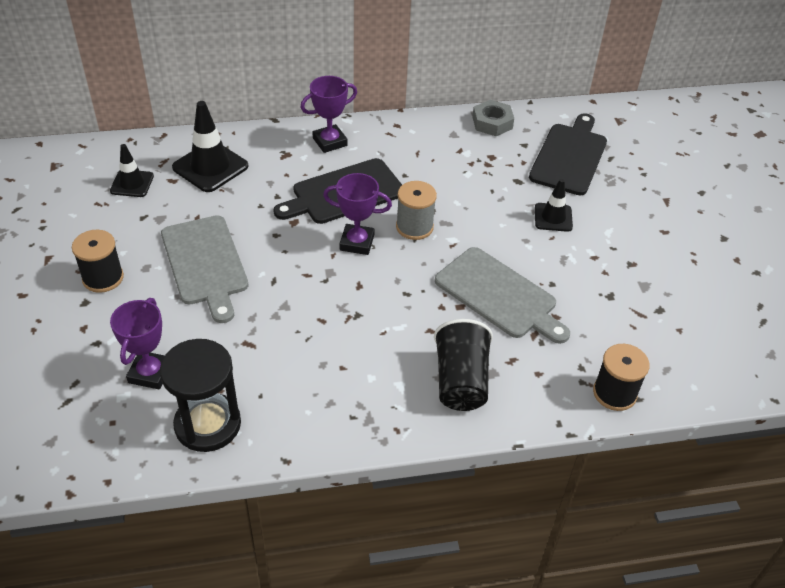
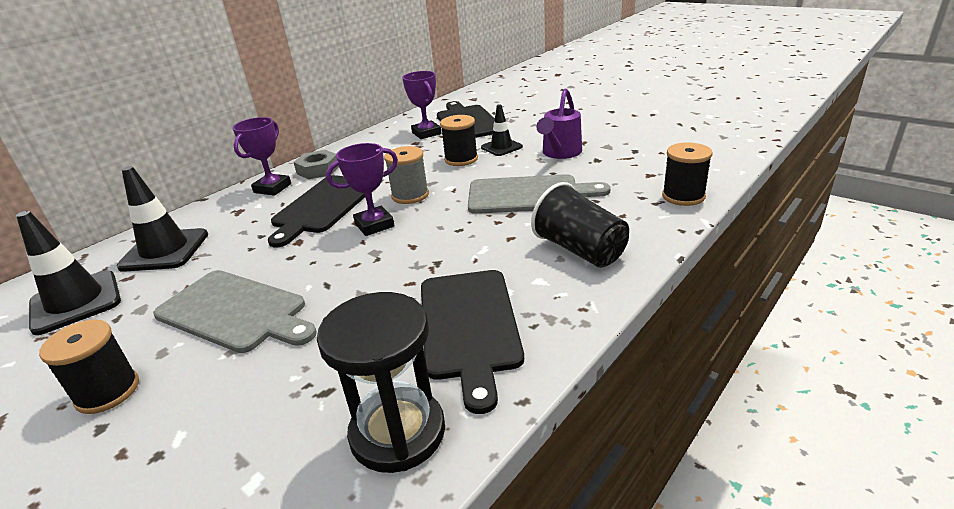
camera: 35 degrees left, 15 degrees down
black traffic cone [110,144,154,197] -> black traffic cone [16,211,121,335], size x1.64
purple trophy [110,298,165,389] -> purple trophy moved to [402,71,442,139]
grey nut [473,100,514,136] -> grey nut moved to [293,150,339,179]
none -> black cutting board [421,270,524,414]
none -> black spool [440,115,478,166]
none -> purple watering can [536,89,582,159]

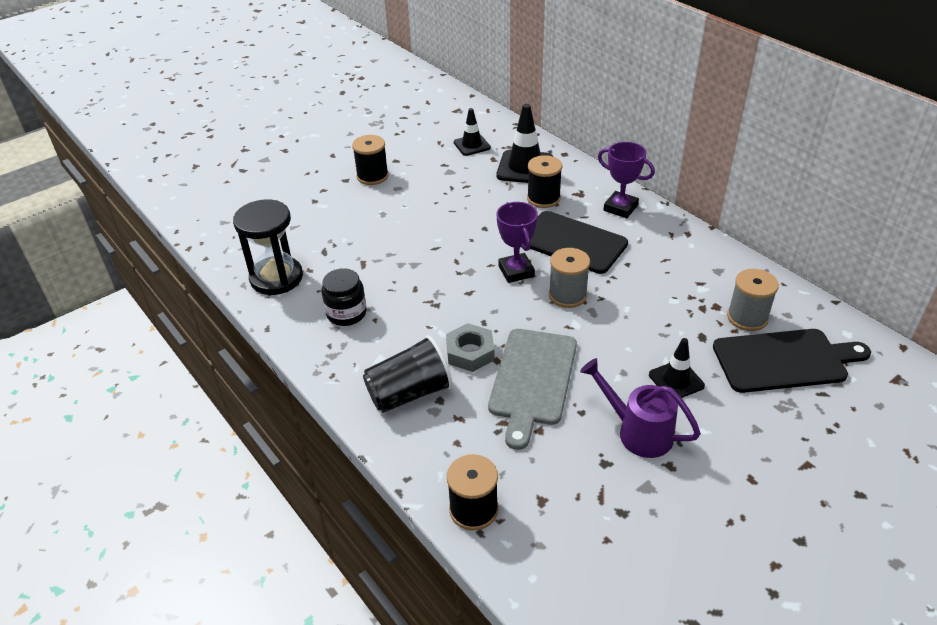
camera: 100 degrees right, 10 degrees up
black traffic cone [16,211,121,335] -> black traffic cone [453,108,491,156], size x0.61
grey cutting board [153,270,317,353] -> none
grey nut [293,150,339,179] -> grey nut moved to [446,323,495,372]
purple trophy [402,71,442,139] -> grey spool [727,269,779,331]
black cutting board [421,270,524,414] -> black jar [322,268,367,326]
black spool [440,115,478,166] -> black spool moved to [527,155,562,208]

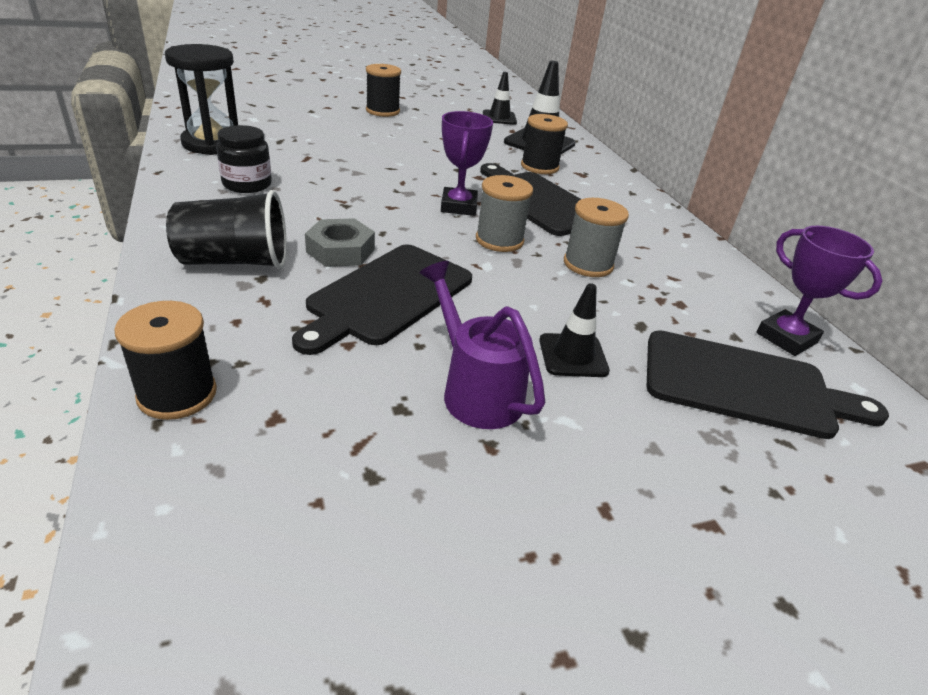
camera: 15 degrees right, 5 degrees down
grey cutting board [488,329,577,450] -> black cutting board [292,244,472,355]
purple trophy [598,142,655,218] -> purple trophy moved to [756,226,882,356]
grey spool [727,269,779,331] -> grey spool moved to [564,198,629,277]

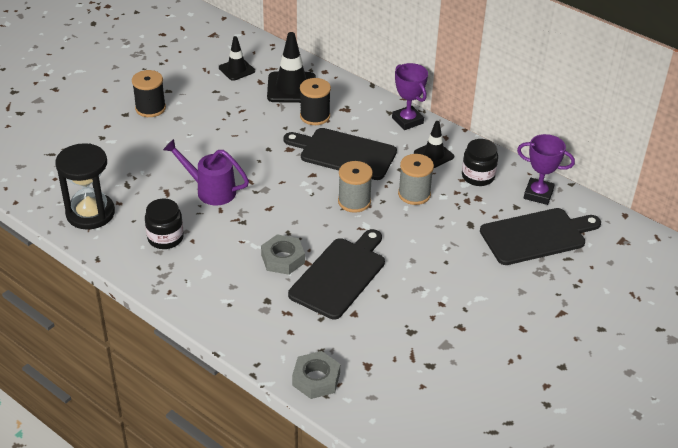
camera: 30 degrees left, 5 degrees up
black spool [114,301,217,420] -> grey nut [292,351,340,399]
black cup [166,190,287,269] -> none
black cutting board [292,244,472,355] -> black cutting board turned 150 degrees counterclockwise [288,229,385,319]
purple watering can [419,261,545,429] -> purple watering can moved to [163,139,249,206]
purple trophy [441,111,493,216] -> purple trophy moved to [392,63,428,130]
black traffic cone [539,283,610,377] -> black traffic cone moved to [414,121,454,168]
none -> black jar [462,139,498,186]

